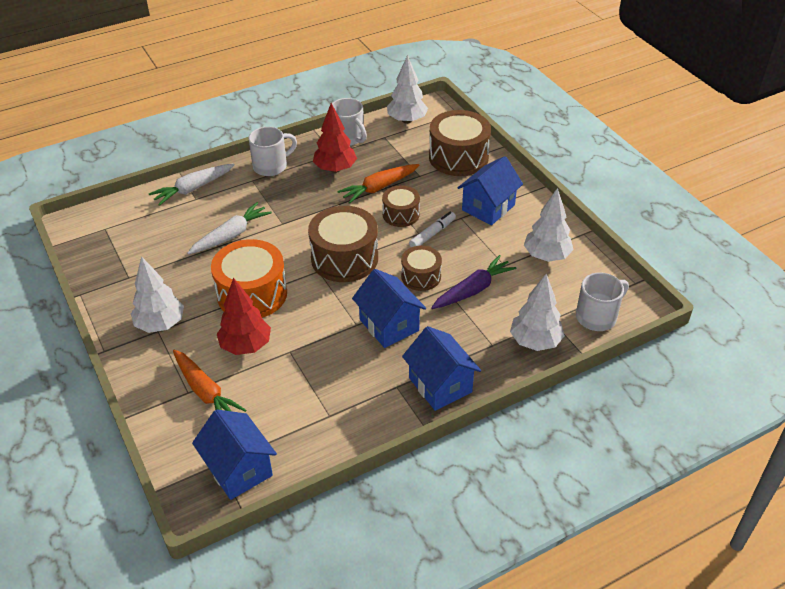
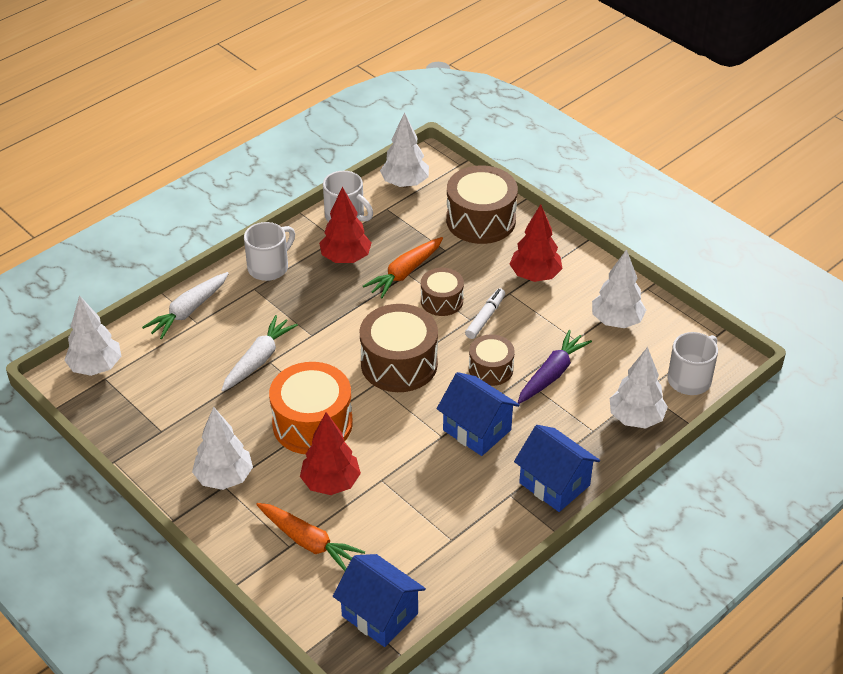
camera: 15 degrees left, 0 degrees up
blue house [458,156,523,225] -> red tree [510,204,562,282]
none -> white tree [64,295,121,376]

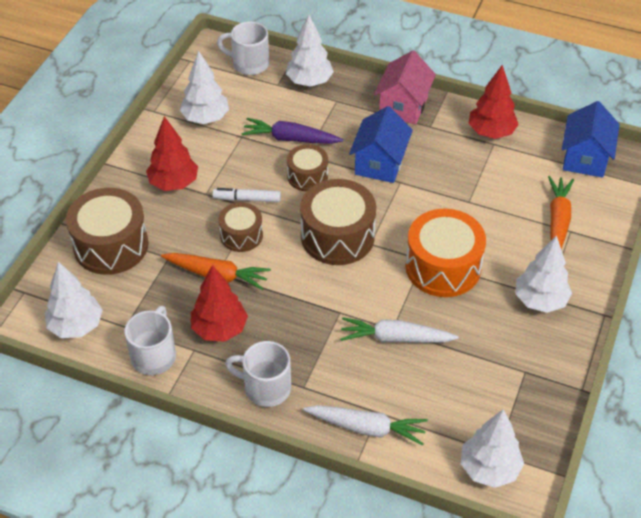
camera: 115 degrees left, 5 degrees up
red tree [300,412,361,495] -> red tree moved to [468,65,519,139]
blue house [514,425,600,512] -> pink house [374,50,436,125]

